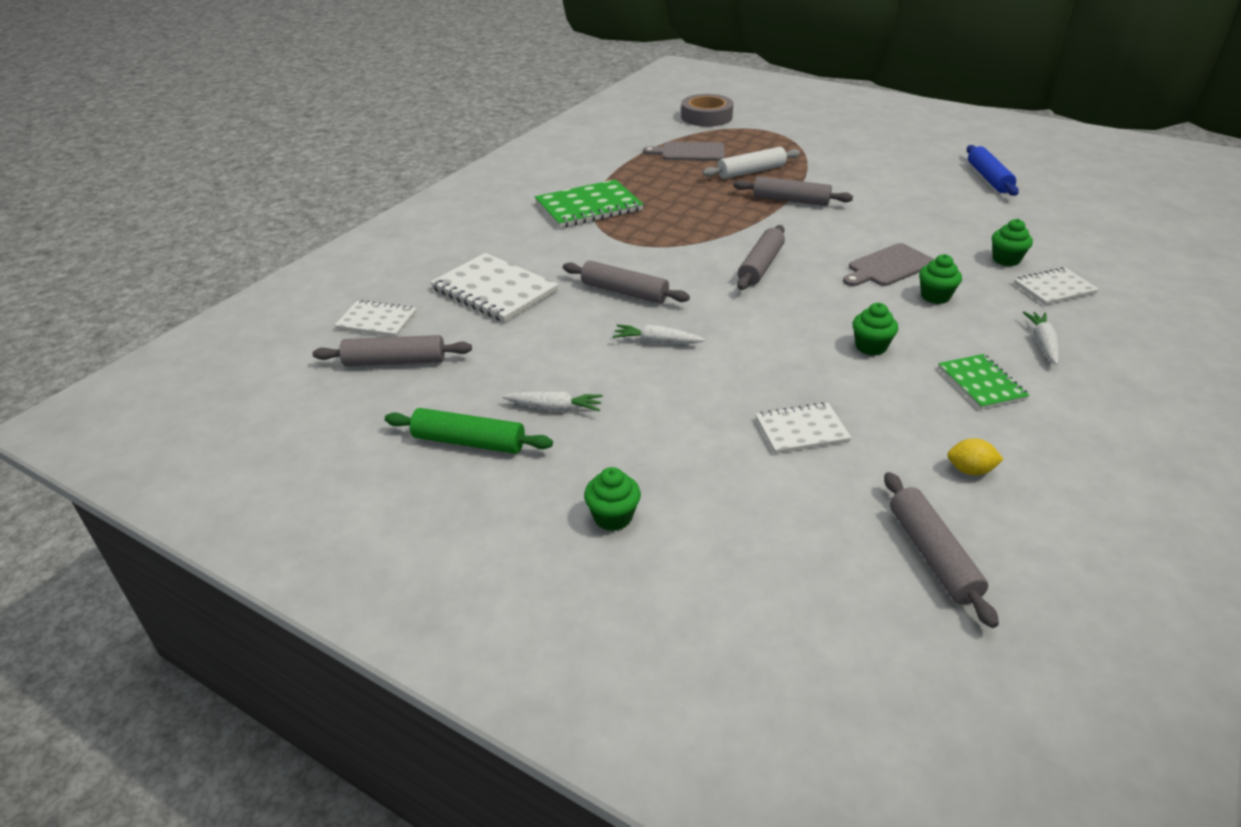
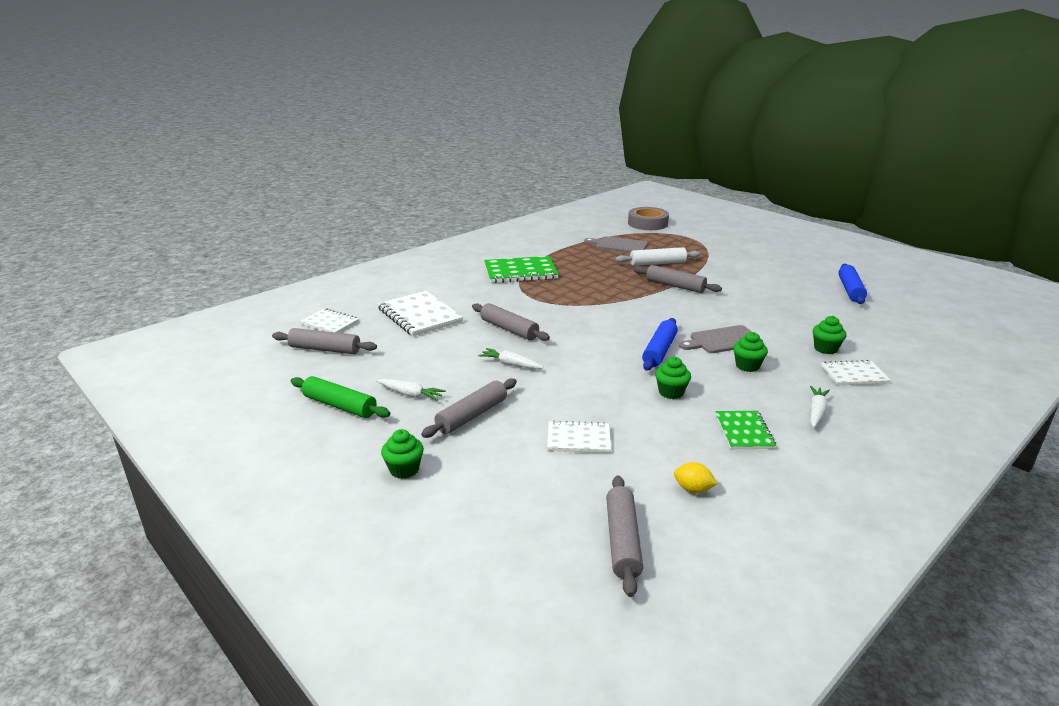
camera: 15 degrees right, 10 degrees down
grey rolling pin [737,225,785,290] -> grey rolling pin moved to [421,378,517,438]
none -> blue rolling pin [642,318,678,371]

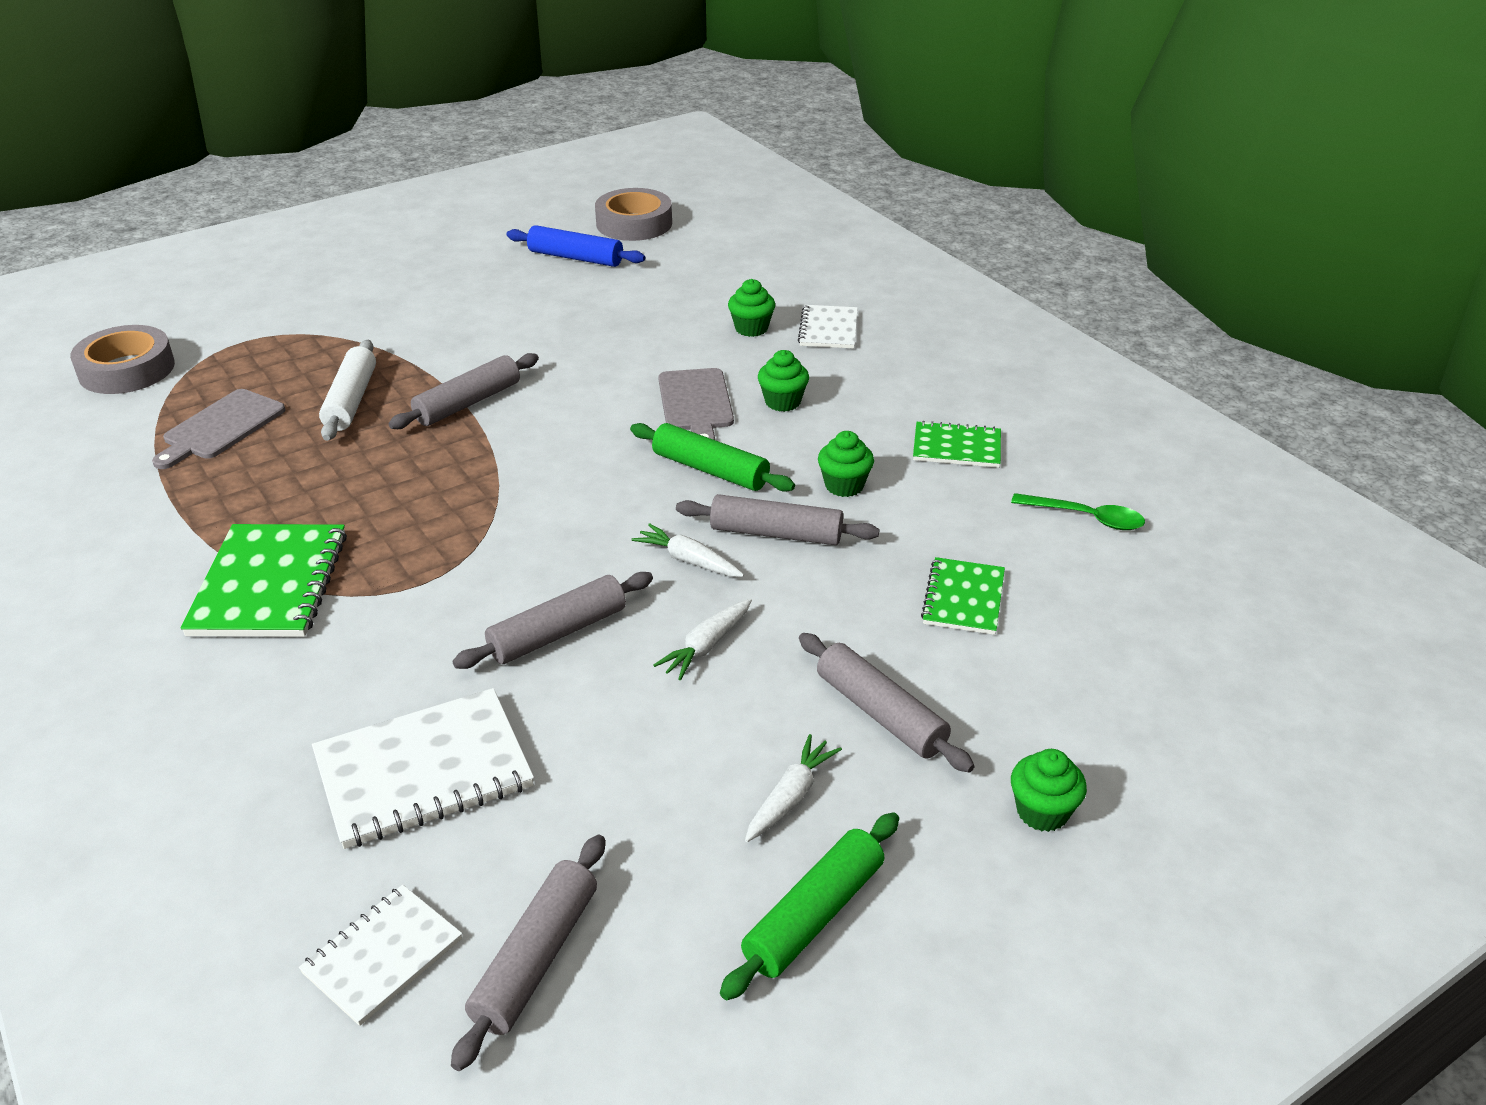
camera: 80 degrees left, 10 degrees up
white notebook [547,421,611,453] -> green notebook [921,557,1005,635]
grey rolling pin [606,475,643,597] -> grey rolling pin moved to [676,494,880,545]
blue rolling pin [642,318,678,371] -> green rolling pin [630,423,795,492]
yellow lemon [674,462,718,493] -> green spoon [1011,493,1145,530]
white carrot [810,386,830,428] -> white carrot moved to [632,523,744,577]
none -> grey tape [595,188,672,241]

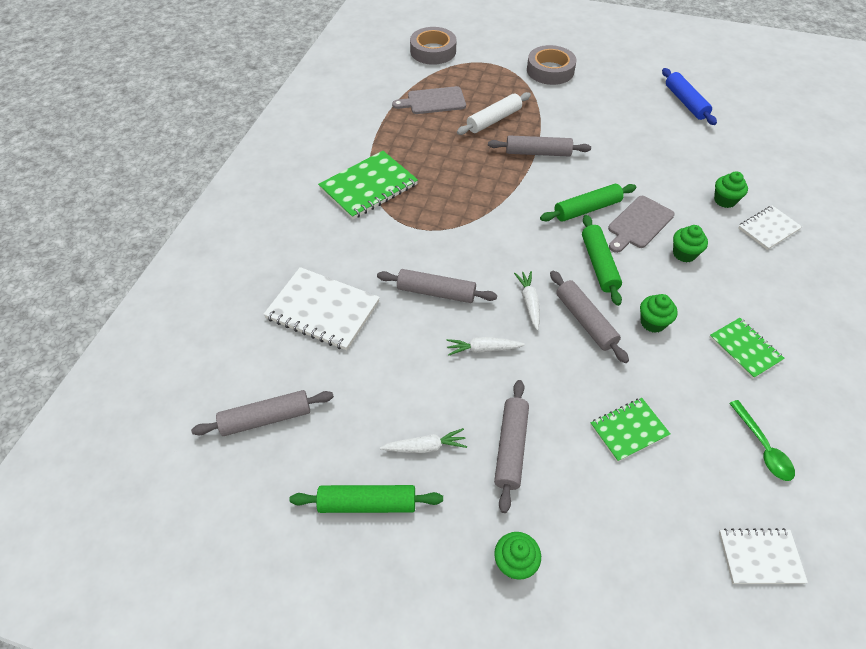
camera: 50 degrees right, 15 degrees up
white notebook [299,885,462,1026] -> white notebook moved to [719,528,808,584]
grey tape [595,188,672,241] -> grey tape moved to [527,45,577,85]
none -> green rolling pin [540,184,636,222]

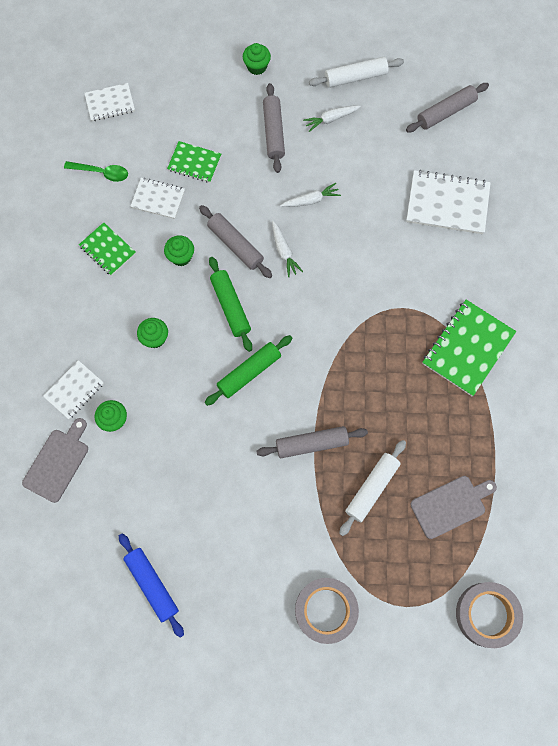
camera: 165 degrees right, 20 degrees up
green rolling pin [289,485,443,513] -> white rolling pin [309,57,404,88]
grey rolling pin [377,269,497,303] -> none
green notebook [590,398,670,462] -> green notebook turned 60 degrees clockwise [167,141,221,183]
grey cutting board [608,196,675,253] -> grey cutting board moved to [22,418,88,503]
green spoon [729,400,795,481] -> green spoon turned 135 degrees clockwise [64,161,128,182]
none -> white notebook [130,178,185,219]

